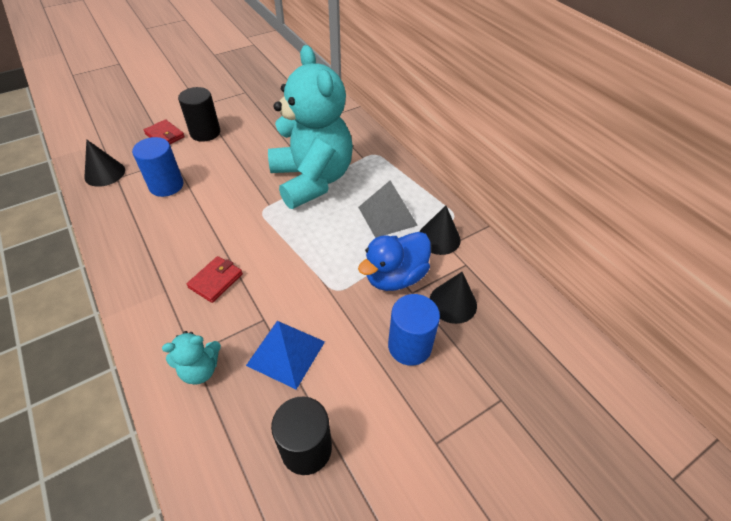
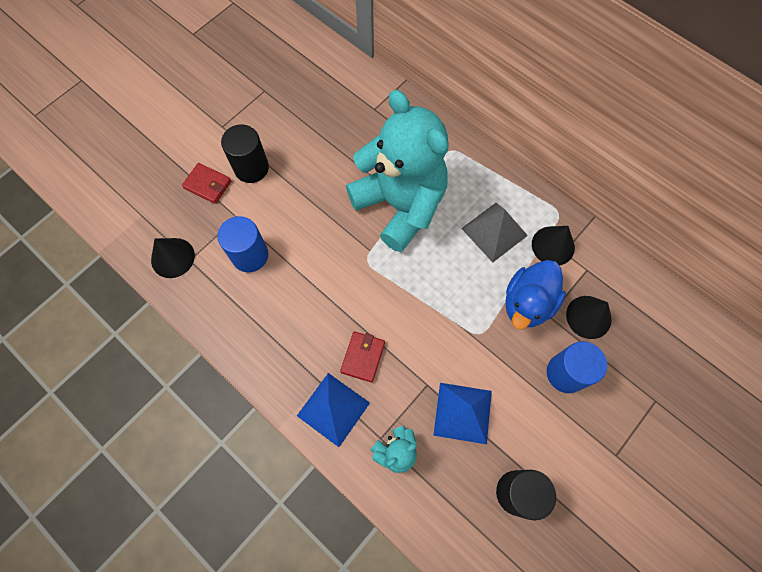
camera: 15 degrees left, 20 degrees up
none -> blue pyramid [297,373,370,447]

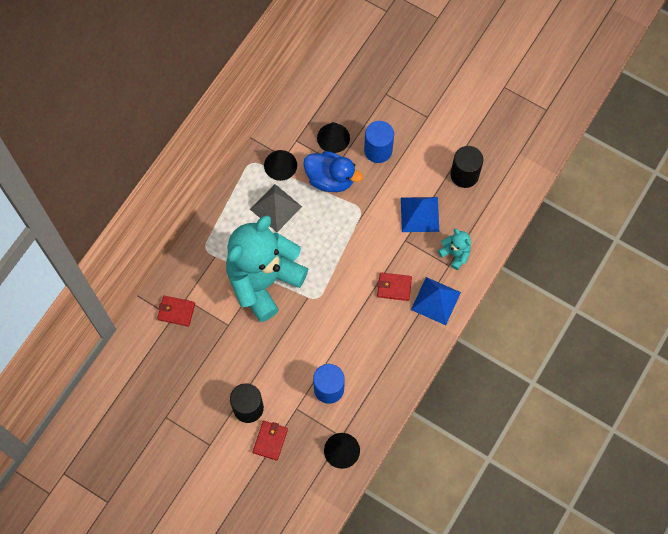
camera: 100 degrees left, 0 degrees up
none -> red wallet [157,296,195,327]

